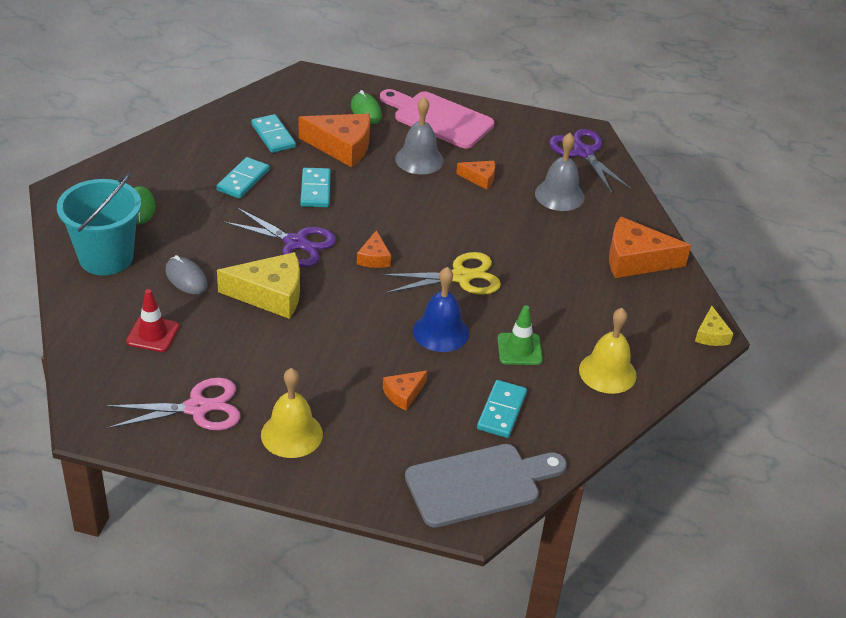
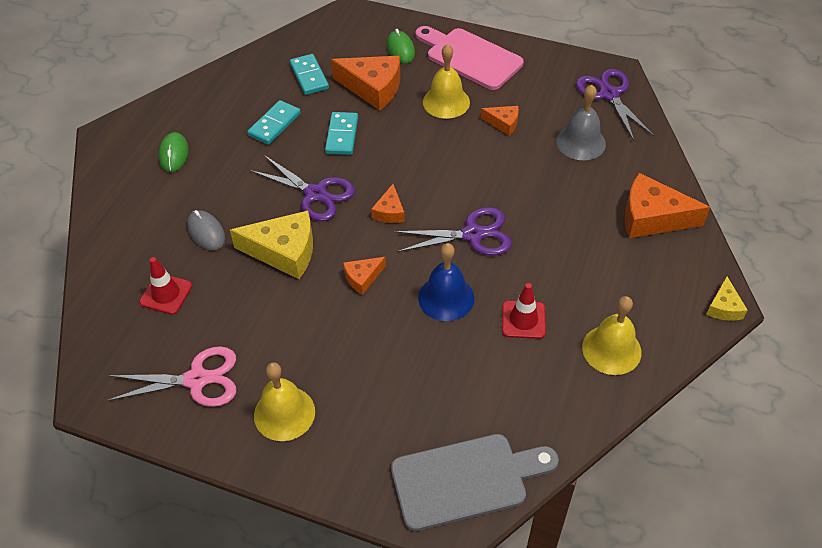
camera: 10 degrees right, 10 degrees up
turquoise bucket [57,173,141,275] -> none
yellow scissors [381,252,501,295] -> purple scissors [393,207,512,256]
orange cheese [383,371,427,411] -> orange cheese moved to [343,257,386,295]
grey bell [395,97,444,174] -> yellow bell [423,44,470,119]
turquoise domino [477,380,527,438] -> none
green traffic cone [497,305,543,365] -> red traffic cone [502,283,546,339]

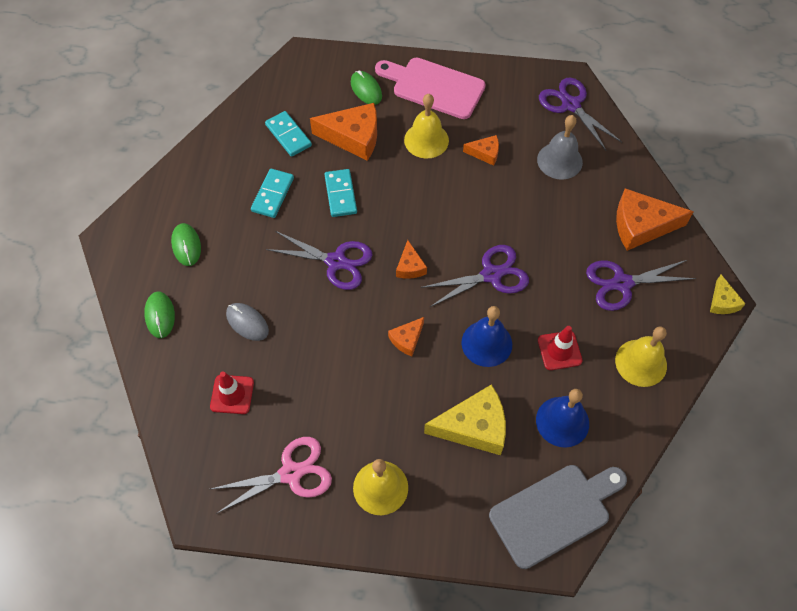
camera: 15 degrees left, 10 degrees up
yellow cheese [230,211,313,279] -> yellow cheese moved to [424,384,506,455]
none -> green mouse [144,292,175,338]
none -> blue bell [536,389,589,448]
none -> purple scissors [586,260,696,311]

